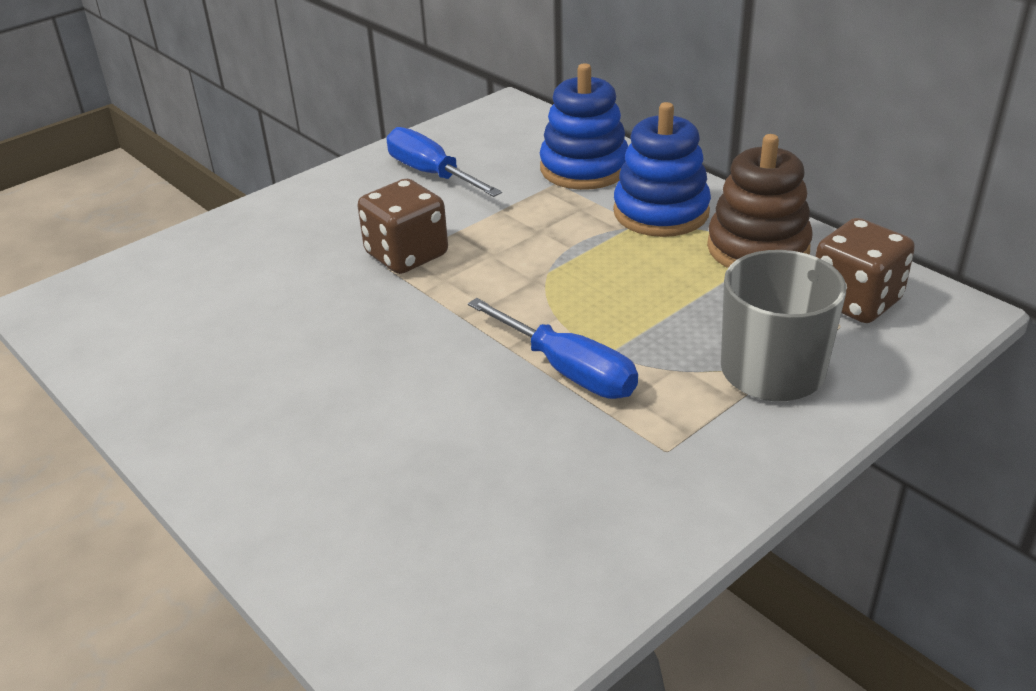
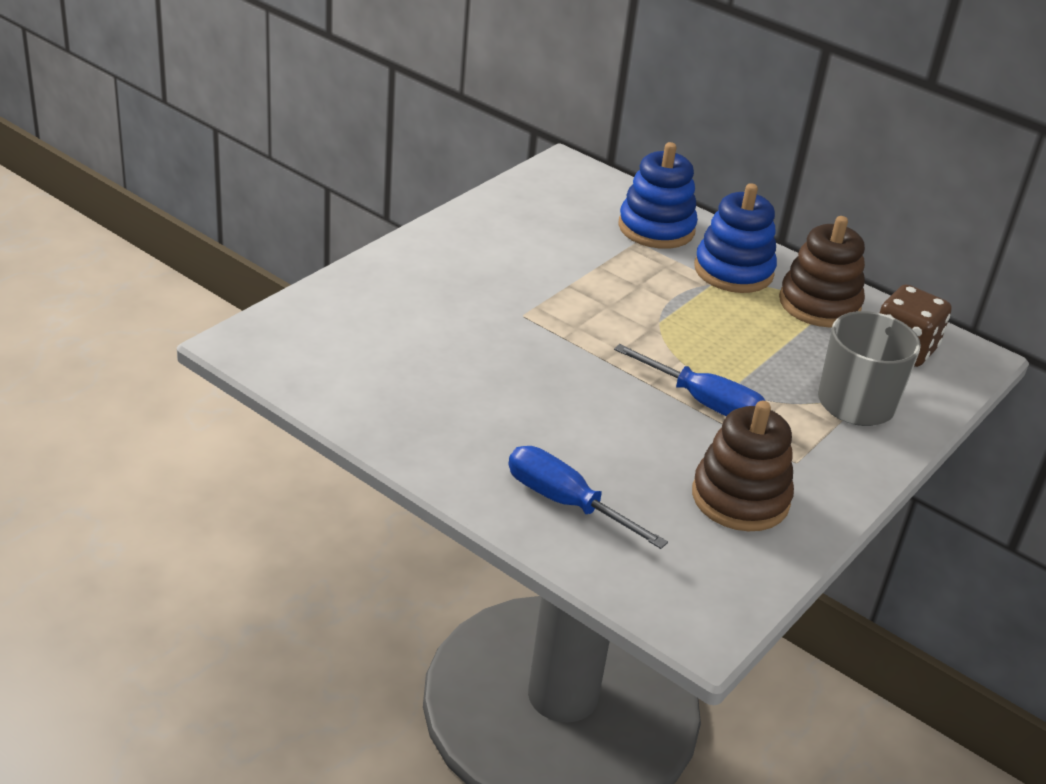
camera: 15 degrees left, 0 degrees up
brown dice [357,179,448,274] -> none
blue screwdriver [387,127,502,197] -> blue screwdriver moved to [508,446,668,549]
none -> brown stacking toy [692,401,794,531]

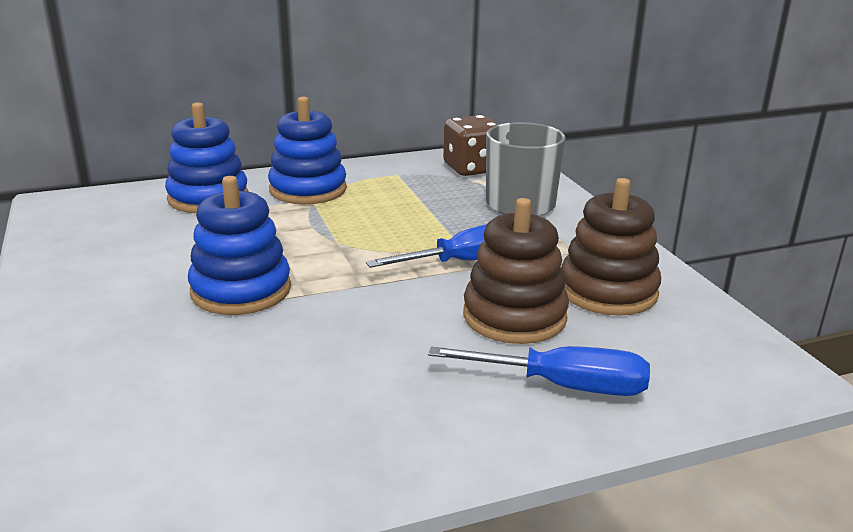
camera: 55 degrees left, 10 degrees down
blue screwdriver [508,446,668,549] -> blue screwdriver turned 150 degrees counterclockwise [428,346,650,396]
brown stacking toy [779,216,865,327] -> brown stacking toy moved to [463,198,569,344]
none -> blue stacking toy [188,176,291,315]

